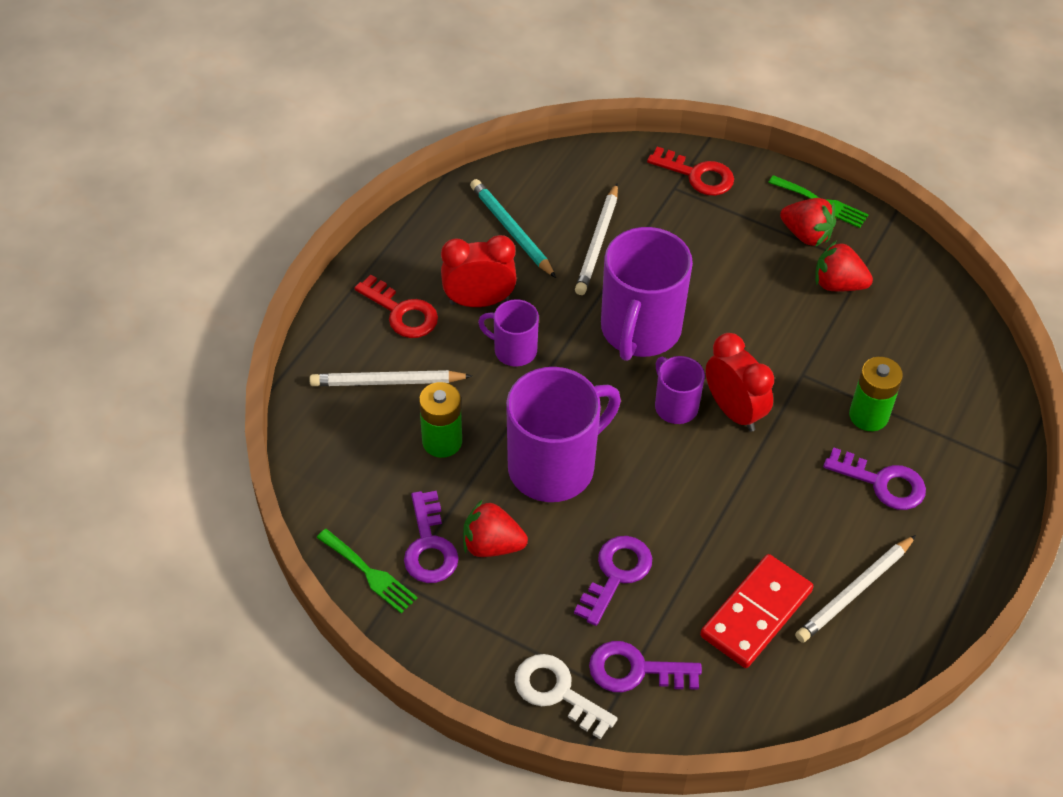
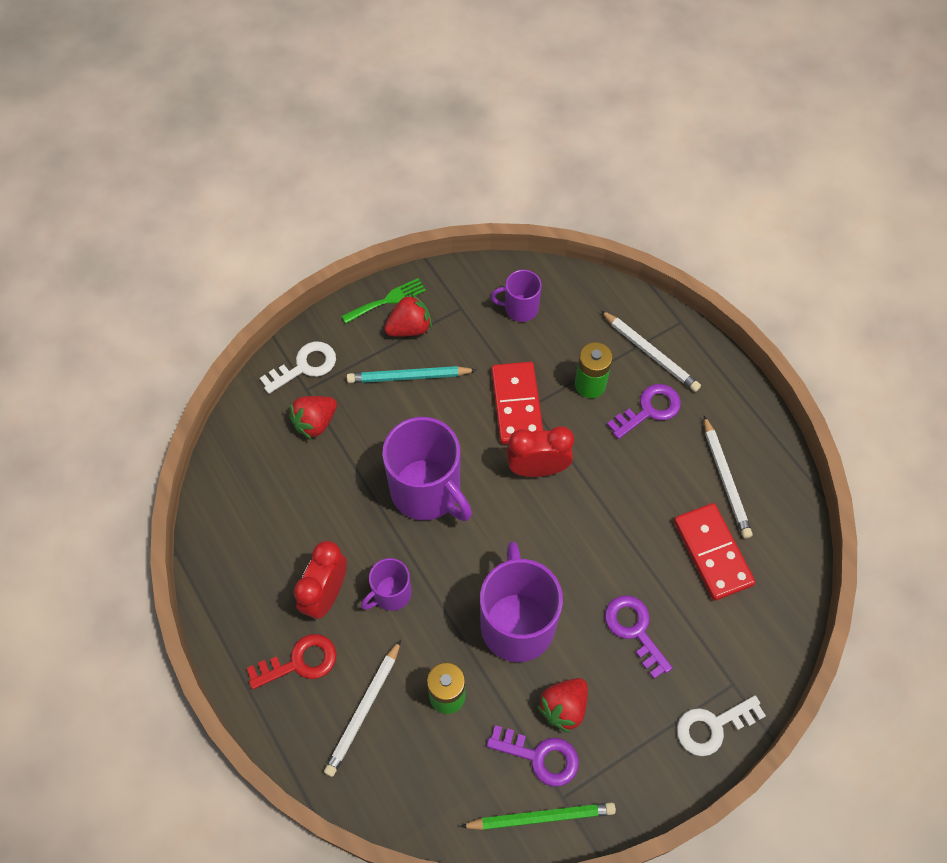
camera: 60 degrees left, 10 degrees up
green fork [317,529,418,614] -> green pencil [460,802,616,830]
turquoise pencil [470,179,556,278] -> turquoise pencil moved to [347,366,477,383]
white pencil [575,183,618,295] -> white pencil moved to [601,310,701,392]
purple key [589,641,702,692] -> none
red key [647,147,734,196] -> white key [260,341,336,394]
purple mug [655,356,705,424] -> purple mug moved to [491,270,542,322]
red strawberry [815,240,873,291] -> red strawberry moved to [289,396,337,440]
none -> red domino [491,362,543,444]

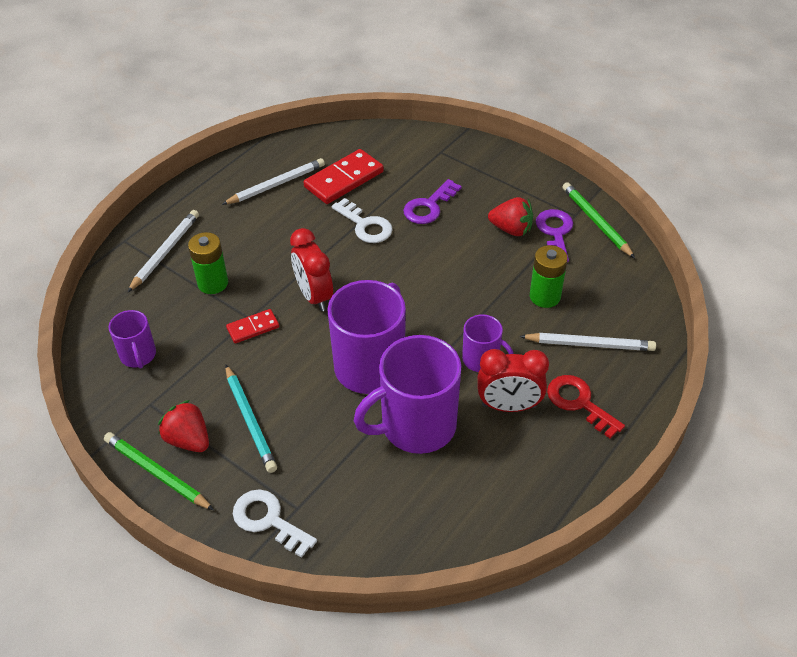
camera: 110 degrees left, 15 degrees down
red strawberry [289,396,337,440] -> none
green fork [341,278,426,324] -> green pencil [104,432,214,510]
purple mug [480,541,563,662] -> purple mug moved to [354,335,462,454]
red domino [491,362,543,444] -> red domino [226,309,279,343], size x0.56
purple key [607,384,681,439] -> none
white key [677,696,766,756] -> white key moved to [332,198,393,243]

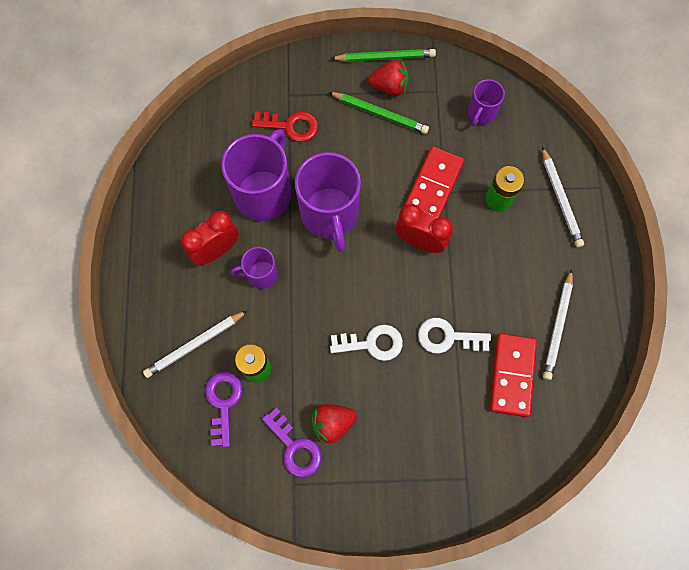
camera: 140 degrees right, 25 degrees up
purple mug [109,310,156,369] -> purple mug turned 90 degrees counterclockwise [468,79,505,126]
red domino [226,309,279,343] -> red domino [404,146,464,218], size x1.79
turquoise pencil [226,365,277,473] -> none
white key [233,489,317,558] -> white key moved to [330,325,403,361]
purple key [403,179,461,224] -> purple key moved to [205,372,243,447]
red key [547,375,625,439] -> red key moved to [252,111,318,142]
green pencil [562,182,635,258] -> green pencil moved to [329,92,429,134]

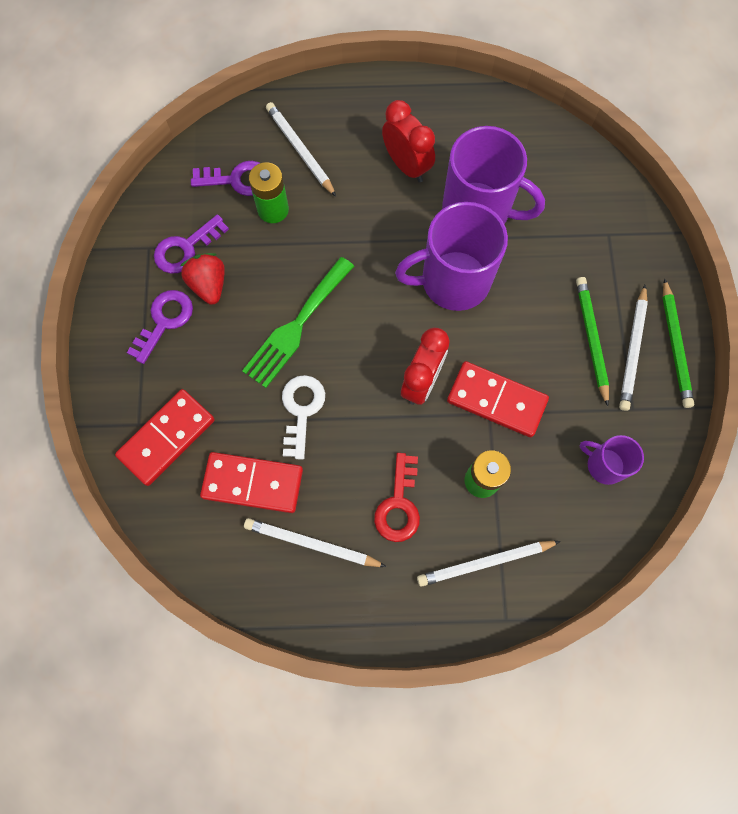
camera: 90 degrees right, 0 degrees up
purple mug [230,247,278,289] -> none
red key [252,111,318,142] -> red key moved to [374,453,420,542]
green pencil [329,92,429,134] -> green pencil turned 150 degrees clockwise [576,277,609,406]
white key [330,325,403,361] -> green fork [242,257,354,388]
red strawberry [368,60,409,96] -> white pencil [619,285,648,411]
none -> red domino [115,389,215,486]
none -> purple key [127,290,193,364]

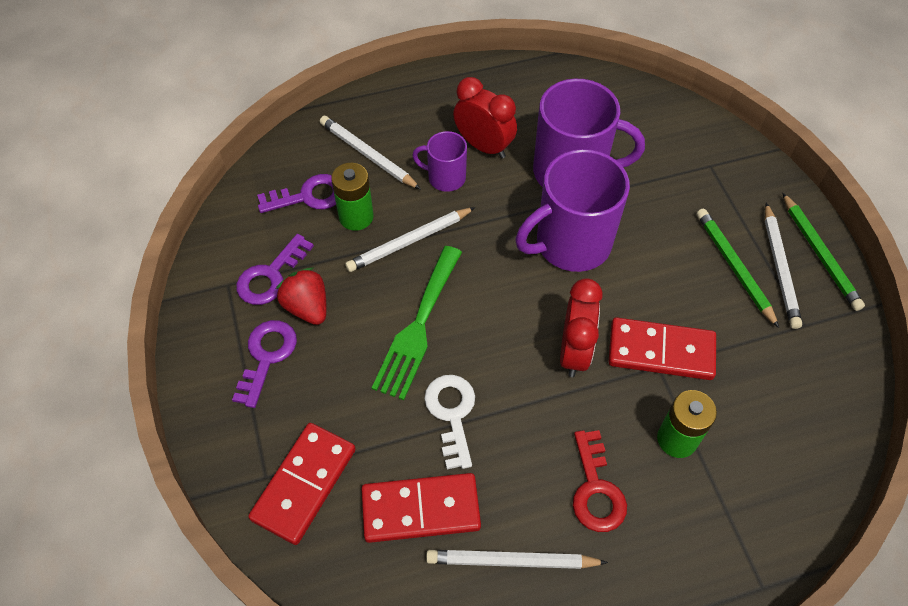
camera: 15 degrees left, 15 degrees down
white pencil [417,541,561,587] -> white pencil moved to [345,207,475,272]
purple mug [580,435,644,485] -> purple mug moved to [412,131,467,192]

